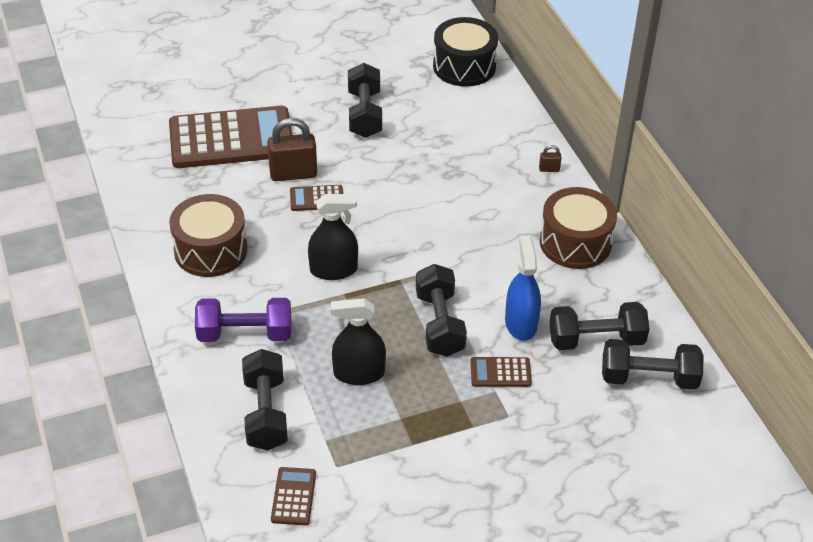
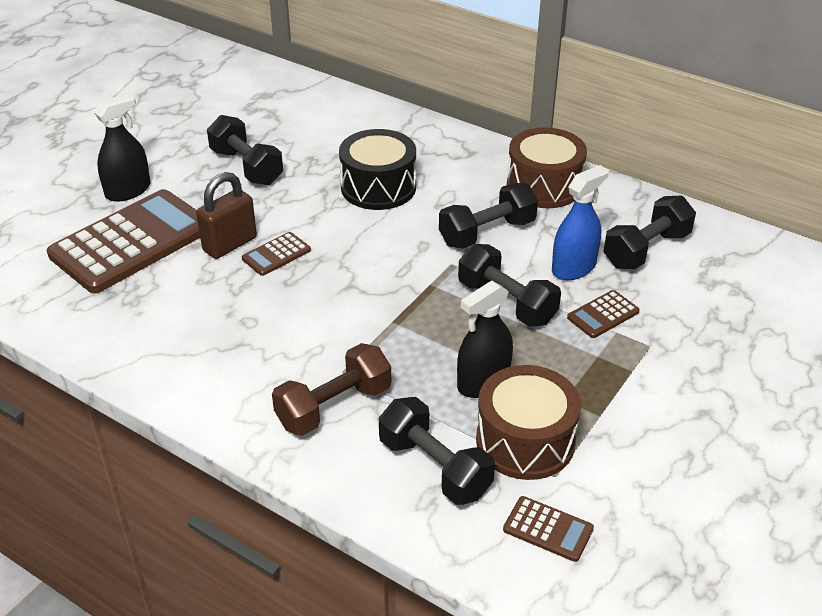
camera: 35 degrees left, 5 degrees down
brown drum [169,194,247,277] -> brown drum moved to [476,365,581,480]
purple dumbbell [195,298,291,342] -> brown dumbbell [272,343,391,436]
brown calculator [271,467,316,525] -> brown calculator turned 150 degrees clockwise [503,496,594,562]
black spray bottle [308,194,358,280] -> black spray bottle moved to [94,93,151,202]
black drum [433,17,498,87] -> black drum moved to [339,129,416,210]
blue spray bottle [505,236,541,341] -> blue spray bottle turned 90 degrees clockwise [552,165,609,280]
brown padlock [539,145,561,172] -> none
black dumbbell [602,339,704,390] -> black dumbbell moved to [439,183,538,249]

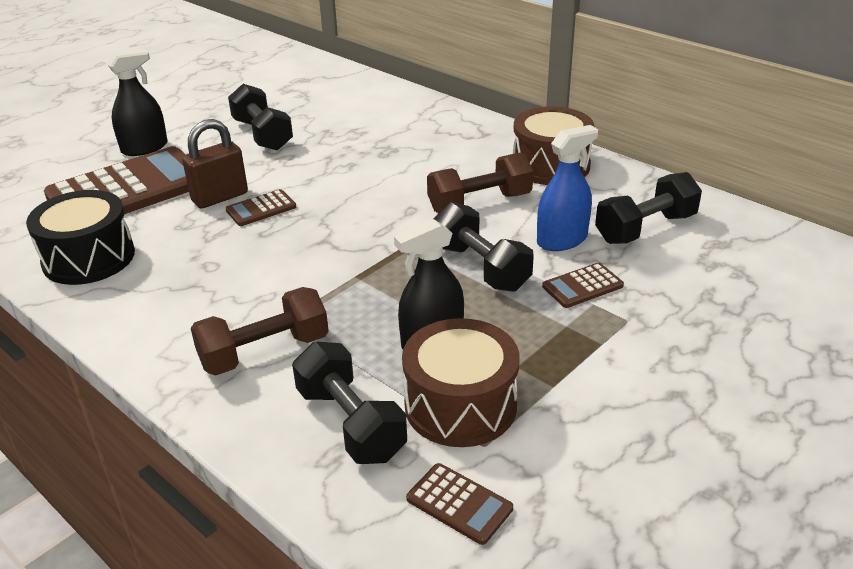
camera: 10 degrees right, 5 degrees down
black drum [339,129,416,210] -> black drum moved to [26,190,135,285]
black dumbbell [439,183,538,249] -> brown dumbbell [427,152,533,213]

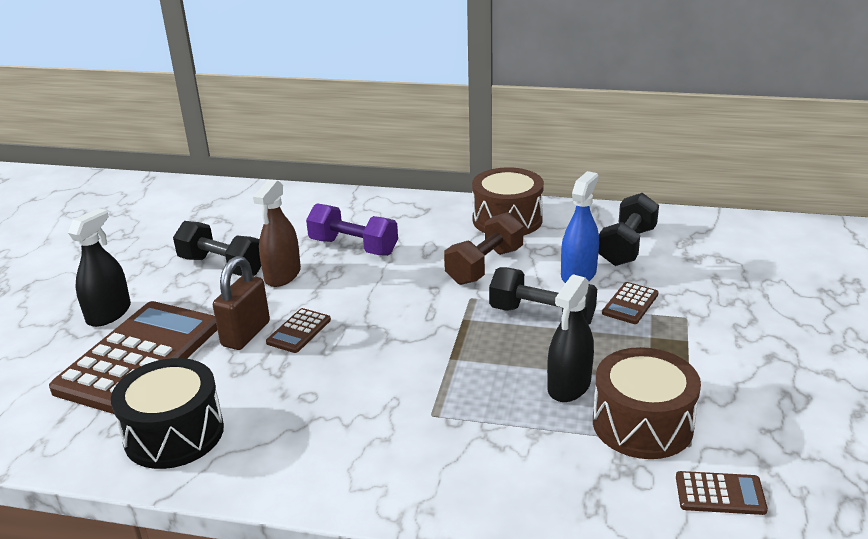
camera: 30 degrees left, 5 degrees down
brown dumbbell [191,287,329,376] -> none
black dumbbell [292,341,407,464] -> none
none -> brown spray bottle [253,179,301,287]
none -> purple dumbbell [306,204,398,256]

